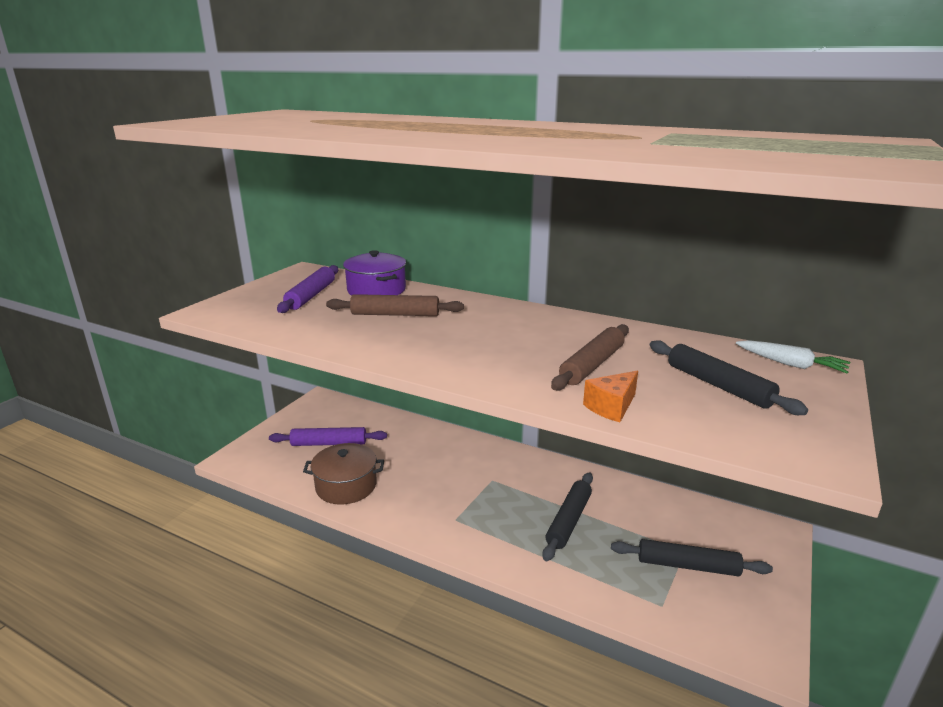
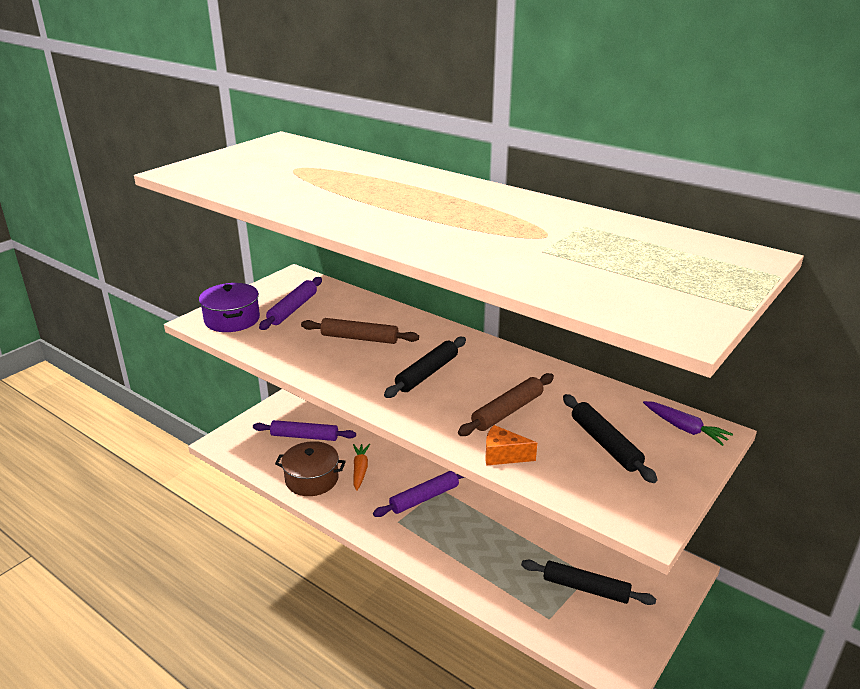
camera: 10 degrees right, 5 degrees up
purple pot [343,250,406,296] -> purple pot moved to [199,283,260,332]
black rolling pin [542,472,593,561] -> black rolling pin moved to [384,337,466,398]
orange cheese [583,371,638,422] -> orange cheese turned 45 degrees clockwise [485,425,537,466]
white carrot [736,340,850,373] -> purple carrot [643,401,733,446]
none -> orange carrot [353,444,370,491]
none -> purple rolling pin [373,471,465,517]

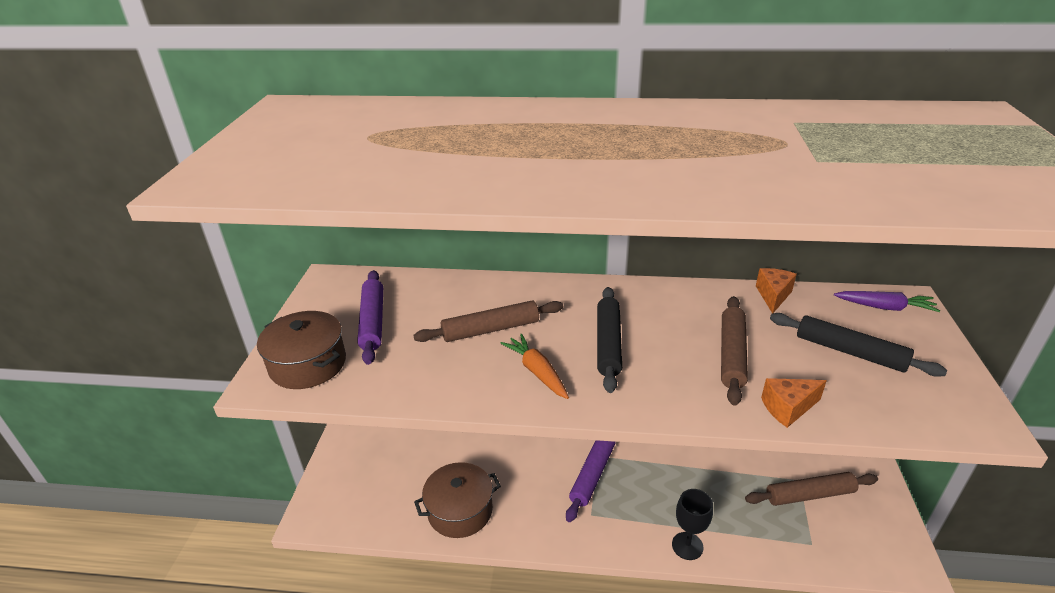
camera: 30 degrees left, 5 degrees up
purple pot [199,283,260,332] -> brown pot [257,311,346,389]
purple rolling pin [253,420,356,441] -> none
orange carrot [353,444,370,491] -> orange carrot moved to [500,334,569,399]
black rolling pin [521,560,656,605] -> brown rolling pin [745,472,878,506]
none -> black goblet [672,489,713,560]
none -> orange cheese [756,268,797,313]

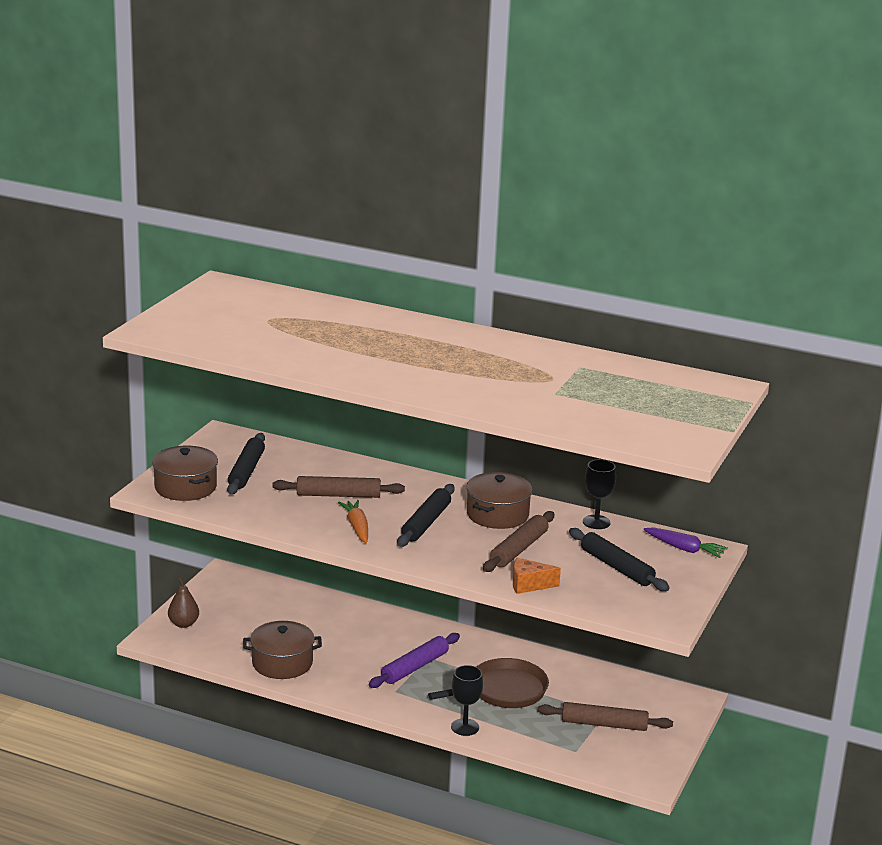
camera: 15 degrees right, 10 degrees down
purple rolling pin [357,270,383,365] -> black rolling pin [227,433,265,495]
orange cheese [756,268,797,313] -> black goblet [583,459,616,529]
none -> brown pear [168,577,199,628]
none -> brown pan [428,658,549,708]
none -> brown pot [466,472,533,529]

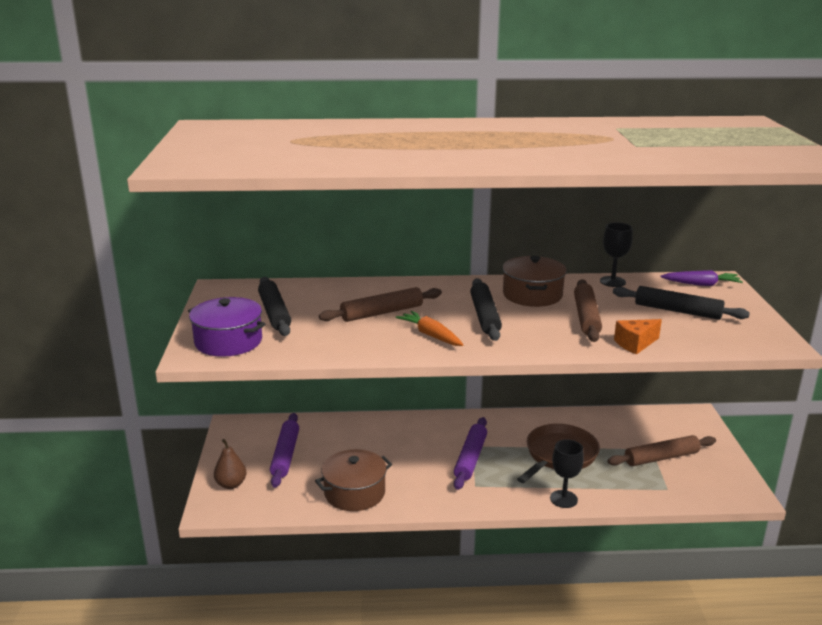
camera: 25 degrees left, 0 degrees up
brown pot [152,446,218,501] -> purple pot [188,297,266,357]
none -> purple rolling pin [270,413,299,488]

